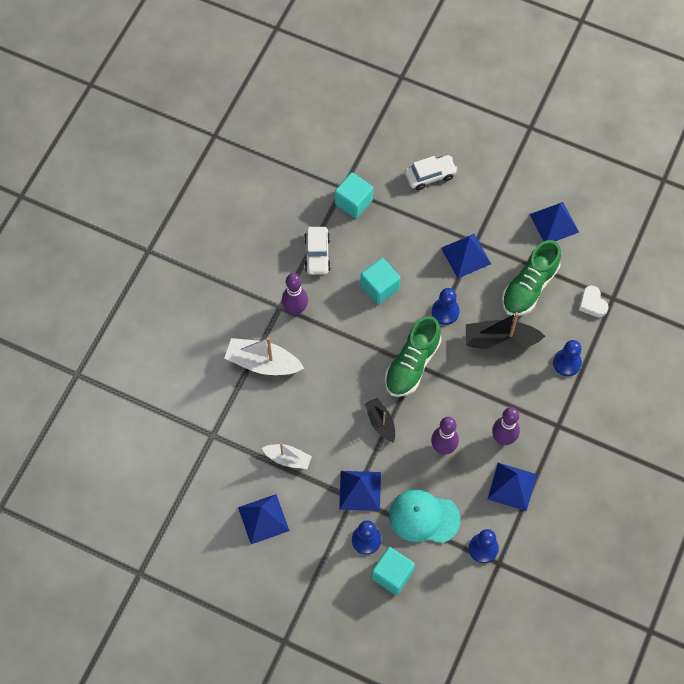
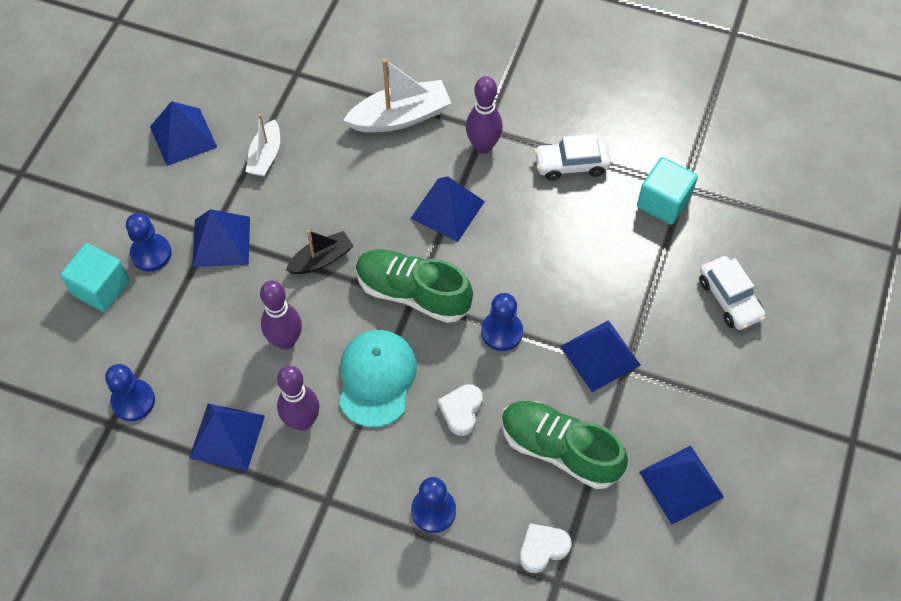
camera: 85 degrees right, 5 degrees down
white boat [224,337,304,375] -> white boat turned 60 degrees clockwise [343,59,451,132]
turquoise cube [360,258,401,305] -> none
turquoise cap [389,489,460,543] -> turquoise cap moved to [339,330,417,427]
black boat [466,312,545,351] -> white heart [438,384,483,436]
none -> blue pyramid [411,176,485,242]

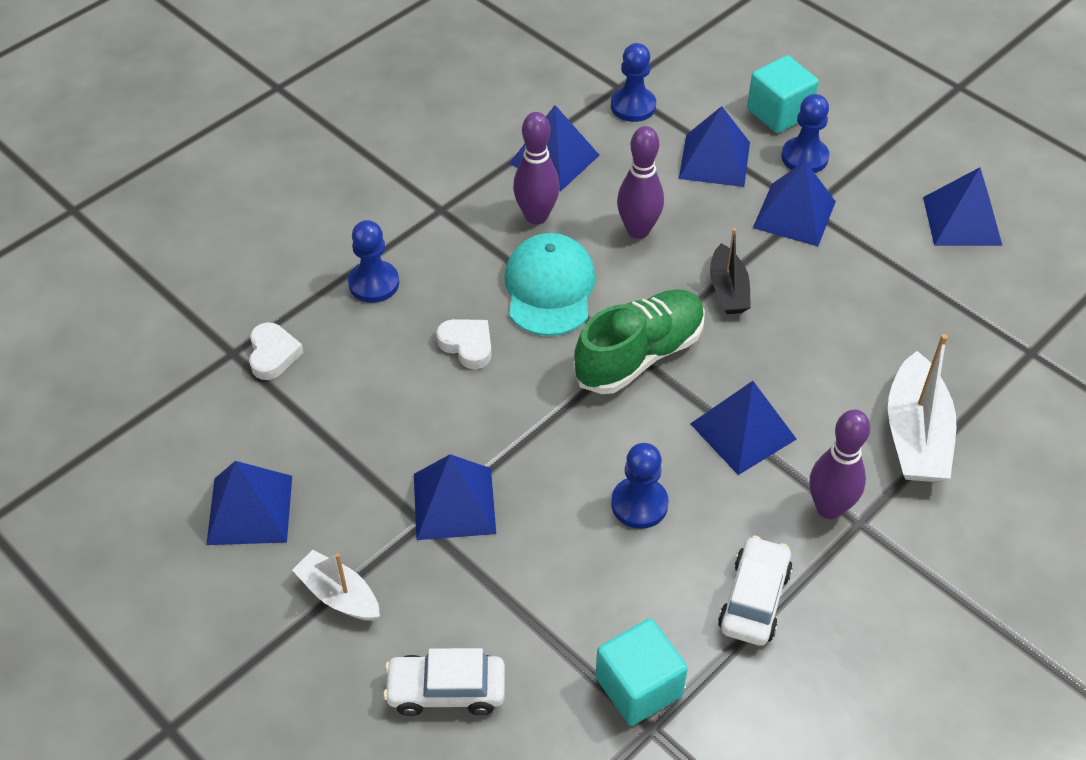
camera: 115 degrees right, 10 degrees down
white boat [245,114,280,177] -> white boat moved to [292,550,380,621]
turquoise cap [339,330,417,427] -> turquoise cap turned 120 degrees counterclockwise [504,233,596,336]
blue pawn [481,293,523,351] -> blue pawn moved to [611,443,669,529]
green shoe [501,401,628,489] -> none
none -> blue pyramid [679,106,750,187]

